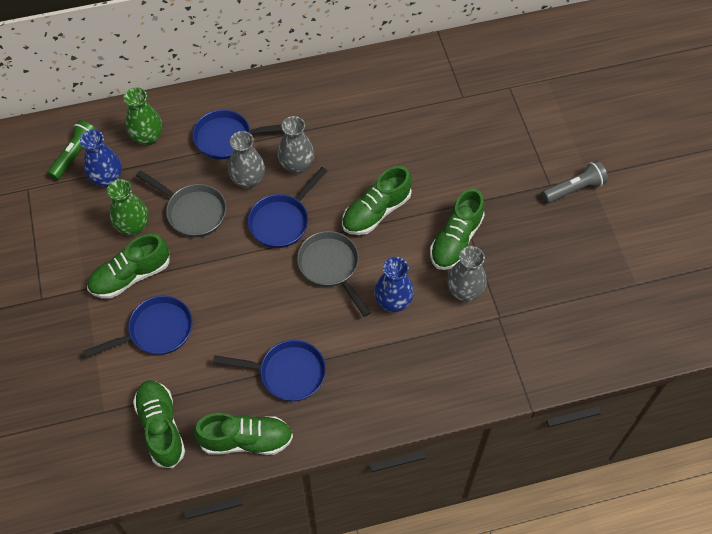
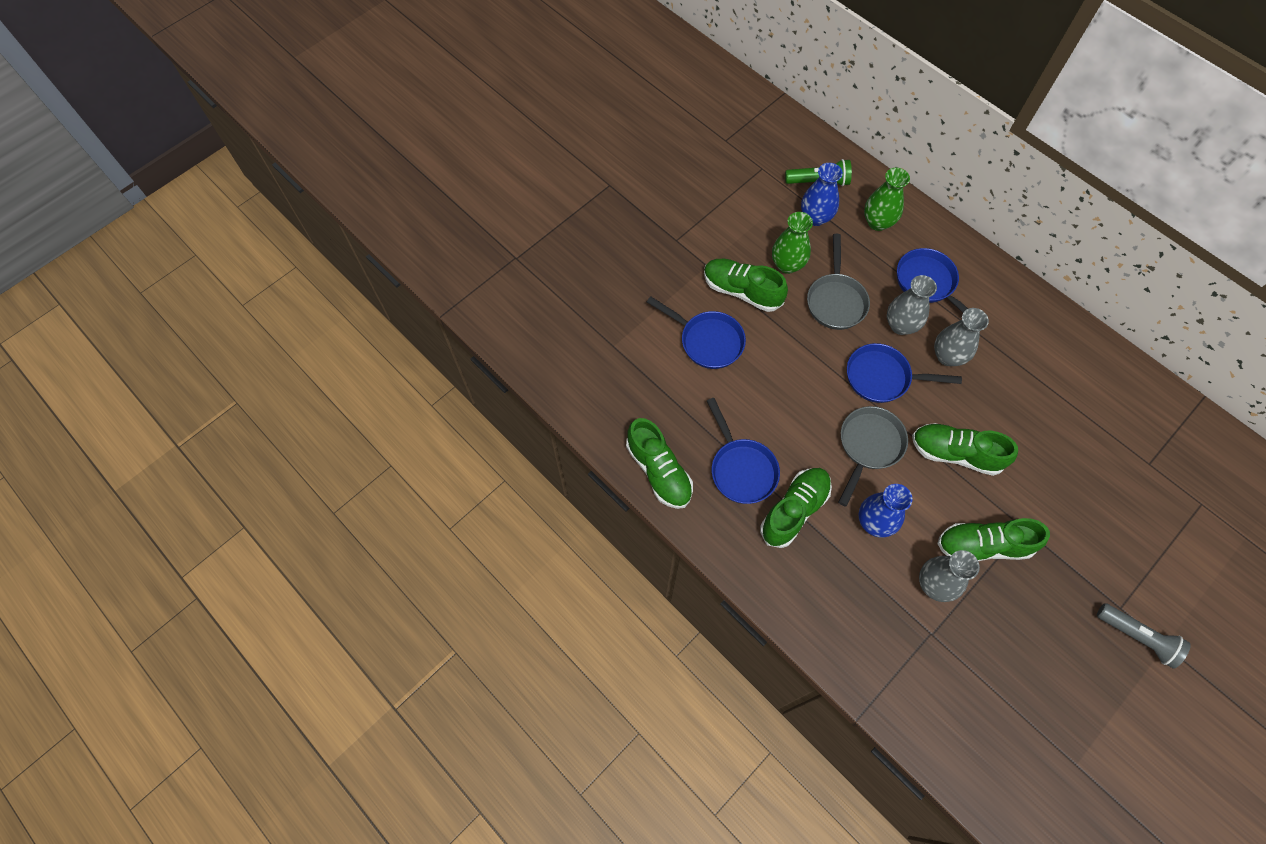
camera: 60 degrees right, 5 degrees up
green shoe [133,380,185,468] -> green shoe moved to [760,468,832,548]

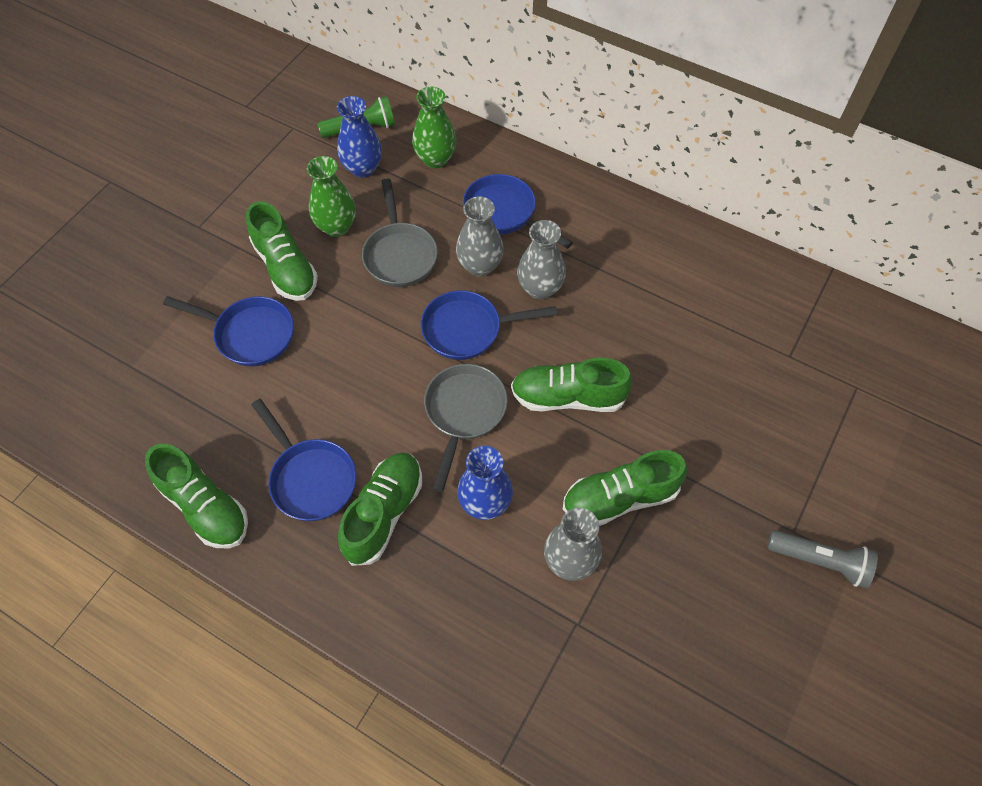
camera: 15 degrees left, 5 degrees down
green shoe [704,259,788,312] -> green shoe turned 135 degrees counterclockwise [246,201,318,301]

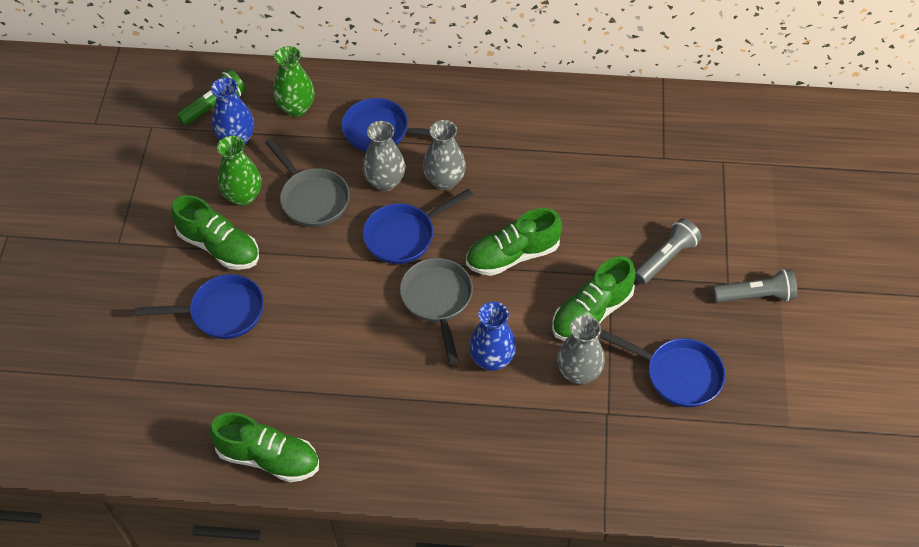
camera: 25 degrees left, 5 degrees down
blue pan [251,399,356,521] -> blue pan moved to [599,330,726,407]
green shoe [338,452,422,566] -> none
none -> grey flashlight [635,218,702,284]

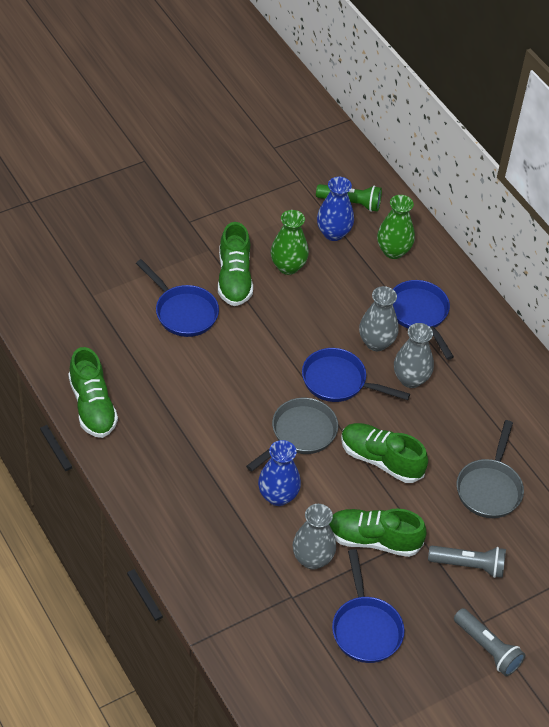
camera: 50 degrees right, 5 degrees down
grey pan [265,138,350,227] -> grey pan moved to [457,420,524,518]

